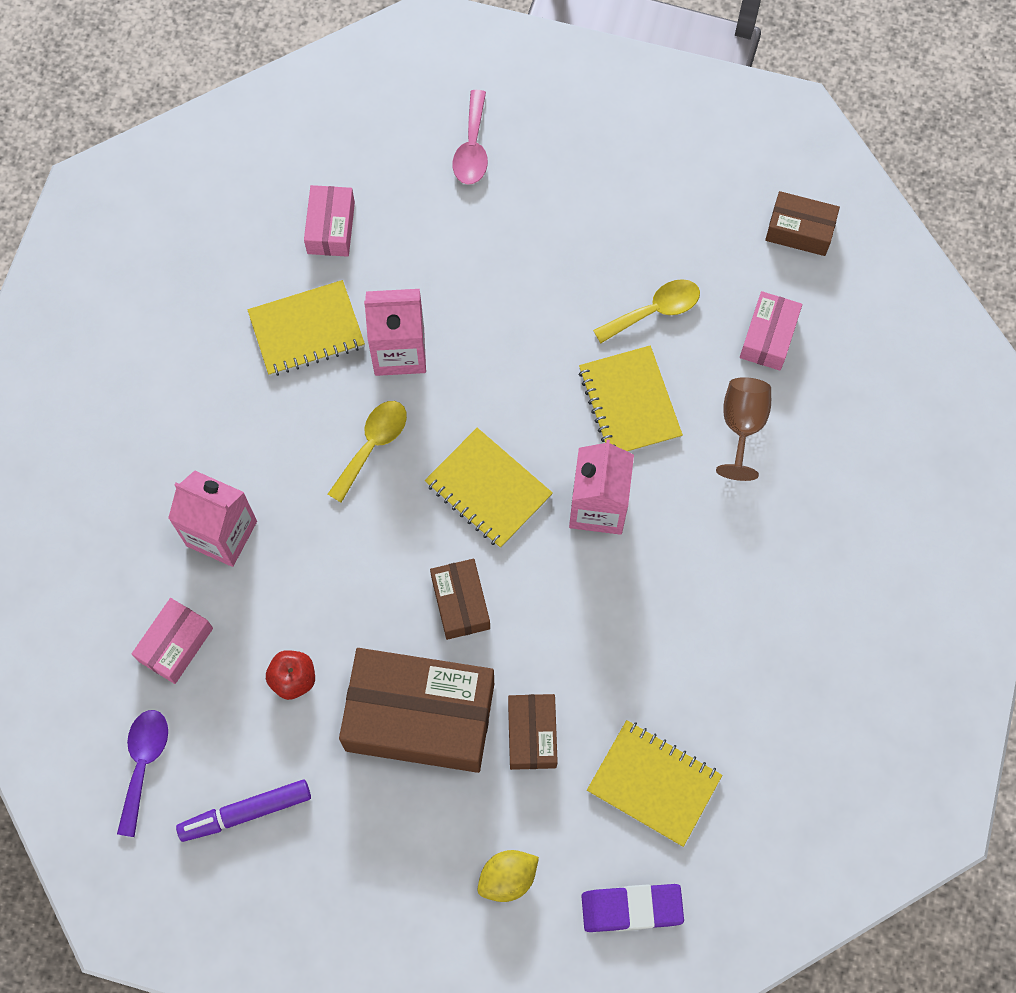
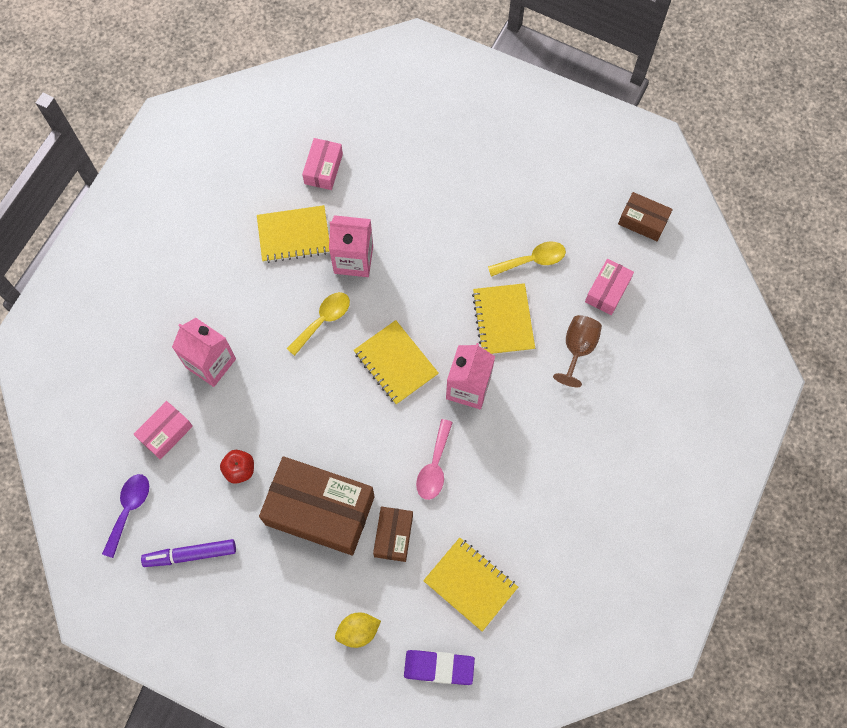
camera: 10 degrees right, 0 degrees up
brown box [430,559,490,640] -> none
pink spoon [453,90,488,185] -> pink spoon moved to [416,419,453,500]

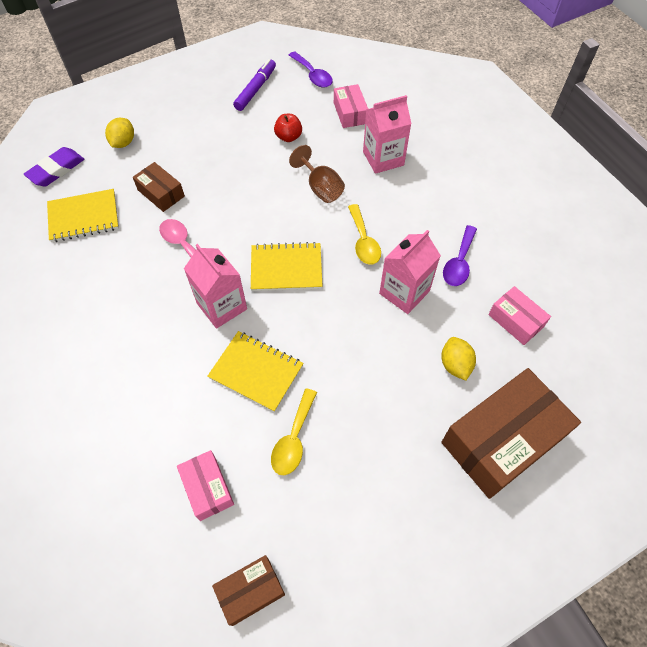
camera: 125 degrees right, 10 degrees down
yellow notebook [257,205,330,263] -> purple spoon [443,225,477,286]
brown box [259,456,375,556] -> brown box moved to [441,368,581,499]
brown goblet [553,315,602,387] -> brown goblet moved to [289,145,345,203]
none -> yellow lemon [441,337,476,381]

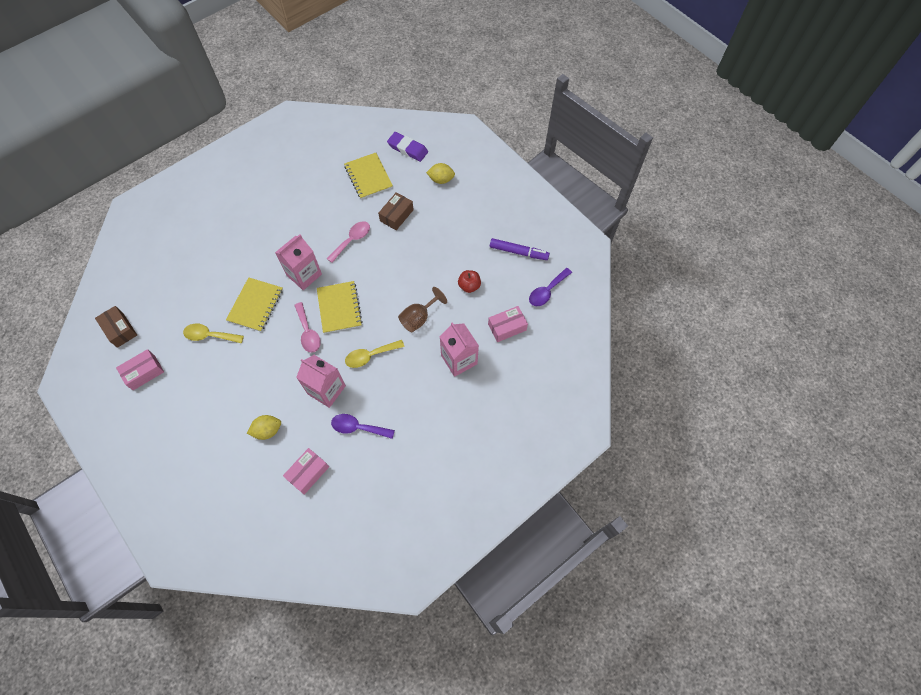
camera: 80 degrees right, 5 degrees up
pink box [177,450,234,521] -> pink box moved to [116,349,164,390]
brown box [441,368,581,499] -> none
none -> pink spoon [294,302,321,353]

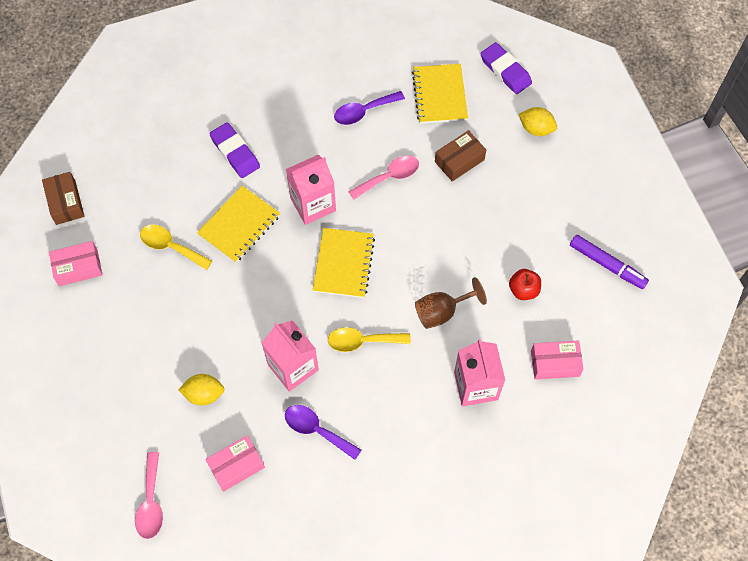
camera: 20 degrees right, 0 degrees up
pink spoon [294,302,321,353] -> pink spoon moved to [135,452,163,539]
purple spoon [529,268,572,306] -> purple spoon moved to [334,91,405,125]
none -> purple eraser [209,122,260,178]

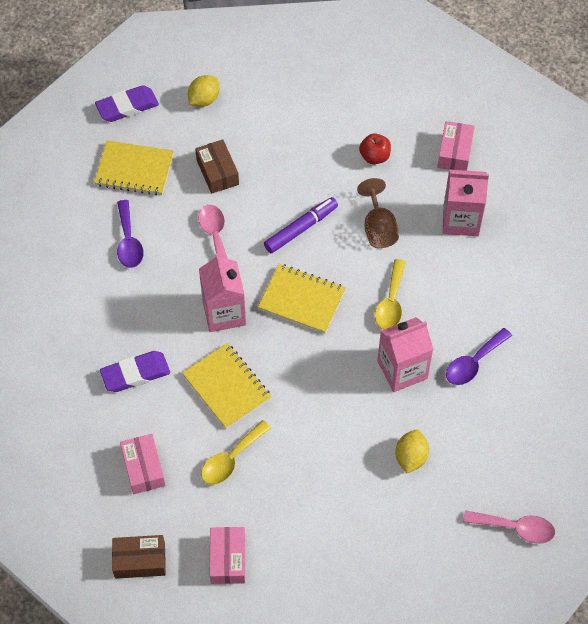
camera: 75 degrees left, 5 degrees down
pink box [205,435,265,492] -> pink box moved to [120,434,166,494]
purple marker [570,235,649,289] -> purple marker moved to [264,197,338,253]

